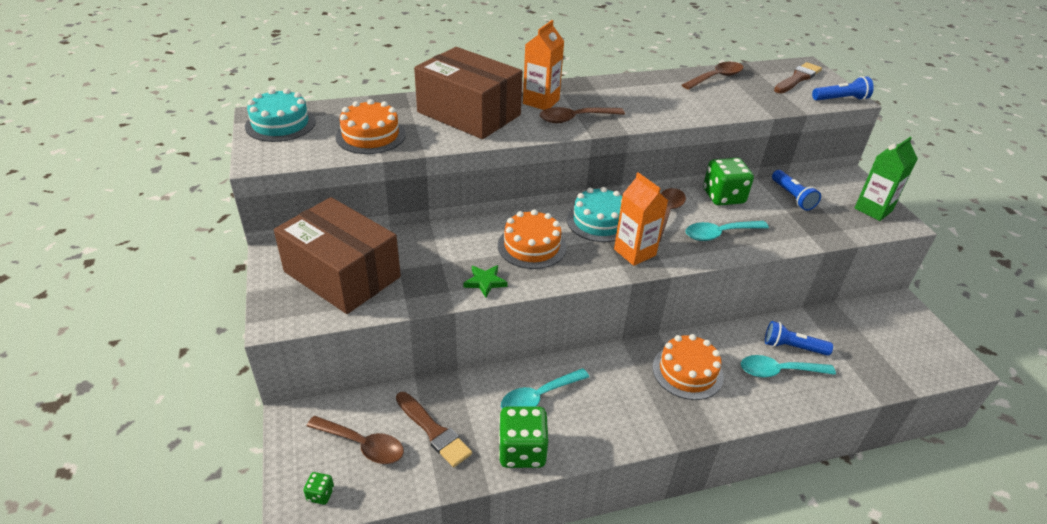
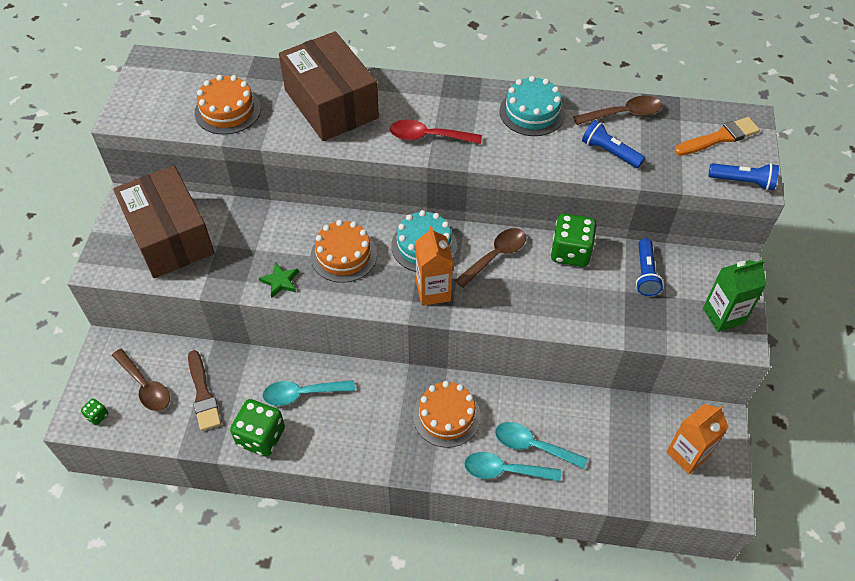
camera: 25 degrees right, 15 degrees up
turquoise cake [245,88,316,142] -> turquoise cake moved to [499,76,565,136]
orange carton [523,20,564,110] -> orange carton moved to [666,404,729,474]
brown spoon [539,107,625,123] -> red spoon [390,120,482,144]
turquoise spoon [685,221,769,241] -> turquoise spoon moved to [464,452,561,482]
blue flashlight [765,321,833,356] -> blue flashlight moved to [582,120,645,168]
brown brush [774,62,822,93] -> orange brush [675,117,760,156]

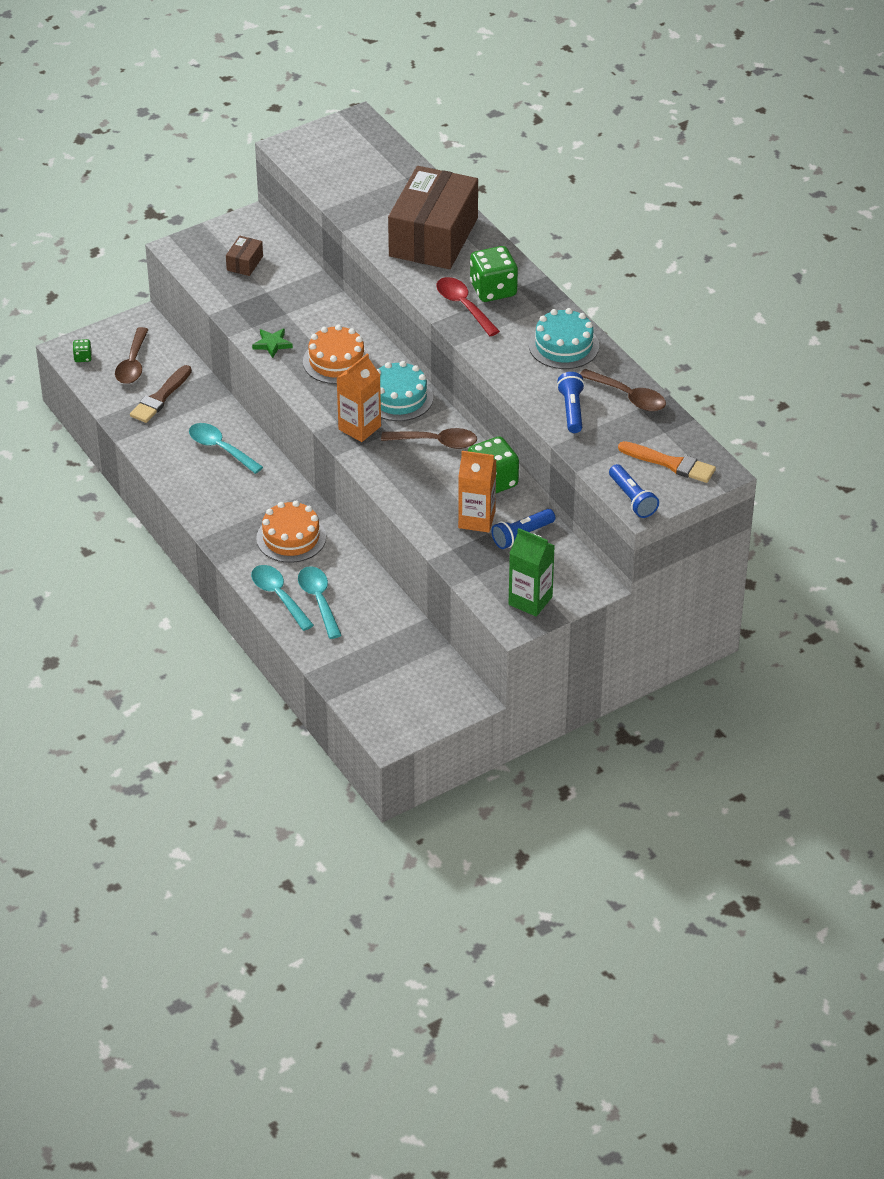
camera: 50 degrees right, 10 degrees down
brown box [113,166,214,278] -> brown box [226,236,263,276], size x0.40
orange cake [195,75,261,135] -> none
green dice [230,399,285,457] -> green dice moved to [470,246,518,302]
orange carton [666,404,729,474] -> orange carton moved to [458,451,496,533]

